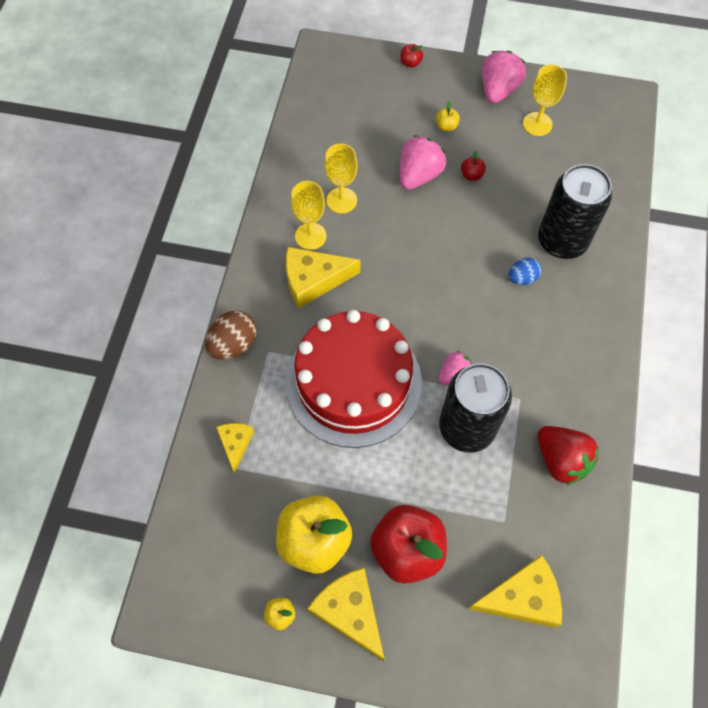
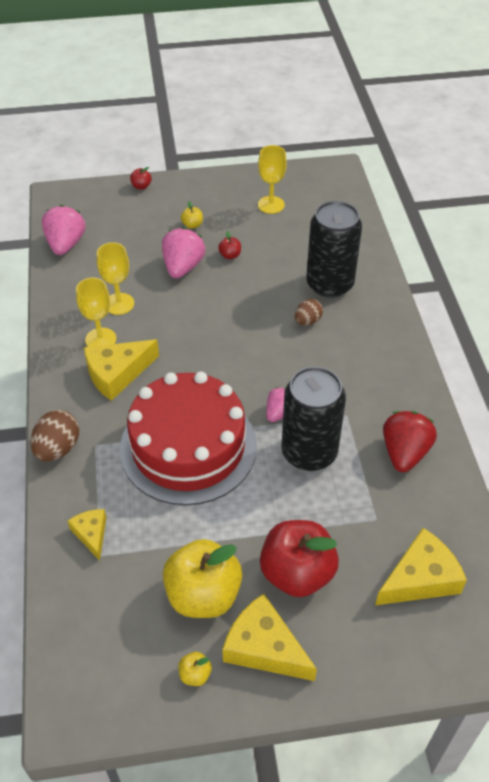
camera: 20 degrees left, 15 degrees down
pink strawberry [482,51,526,103] -> pink strawberry moved to [42,205,85,255]
blue egg [508,258,542,285] -> brown egg [295,299,323,325]
red strawberry [538,426,599,486] -> red strawberry turned 105 degrees counterclockwise [383,411,437,472]

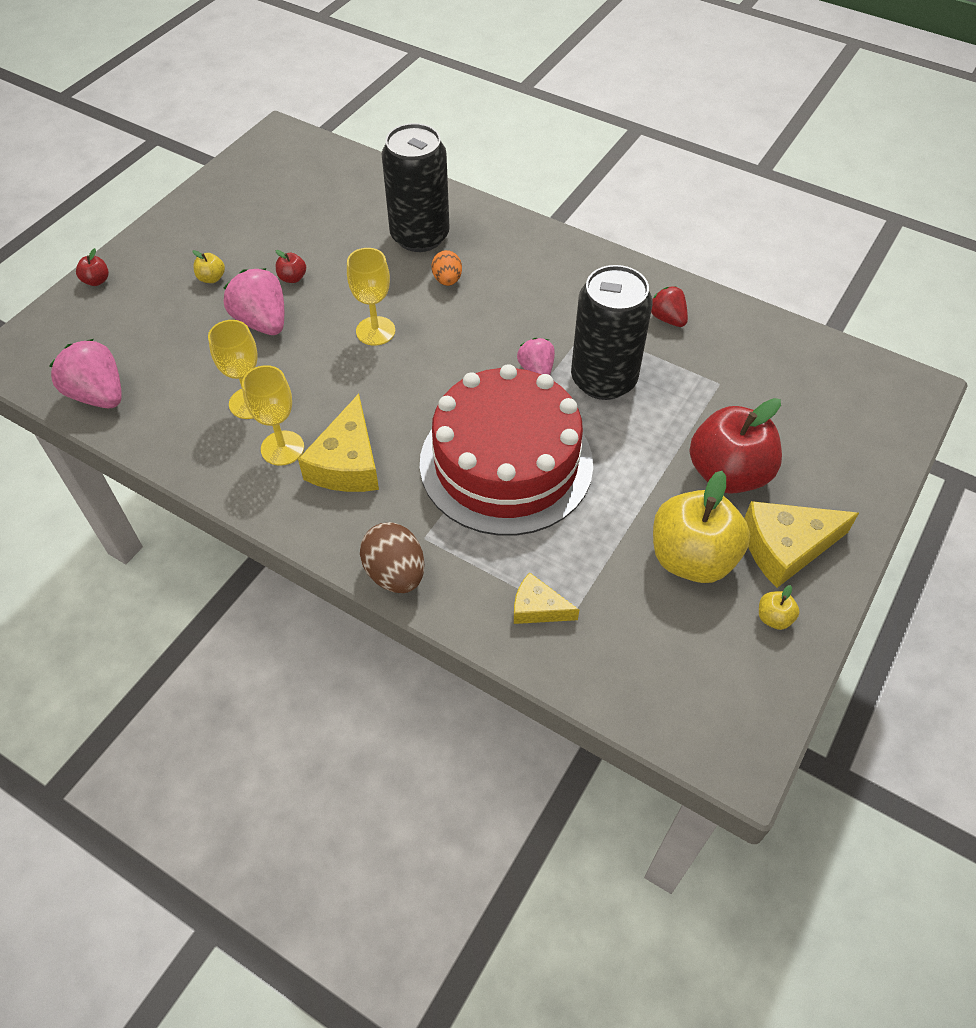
camera: 50 degrees left, 5 degrees up
yellow goblet [258,145,287,214] -> yellow goblet moved to [347,248,395,345]
brown egg [295,299,323,325] -> orange egg [431,250,462,286]
yellow cheese [375,528,467,605] -> none
red strawberry [383,411,437,472] -> red strawberry [651,286,688,327], size x0.62

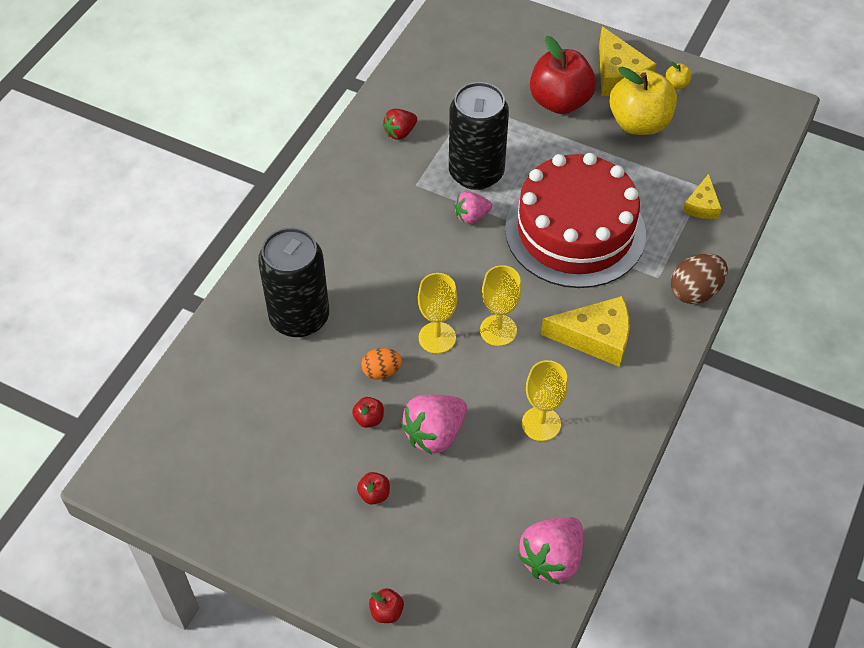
camera: 95 degrees left, 0 degrees up
yellow apple [193,250,225,283] -> red apple [357,472,390,505]
yellow goblet [242,365,304,466] -> yellow goblet moved to [480,265,521,346]
orange egg [431,250,462,286] -> orange egg moved to [361,348,402,379]

